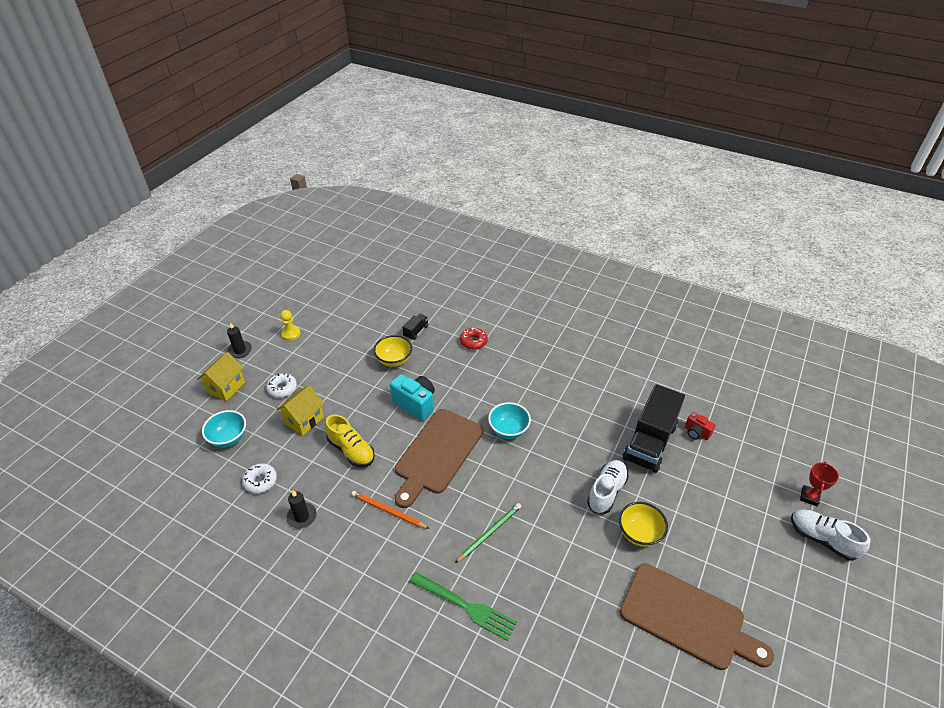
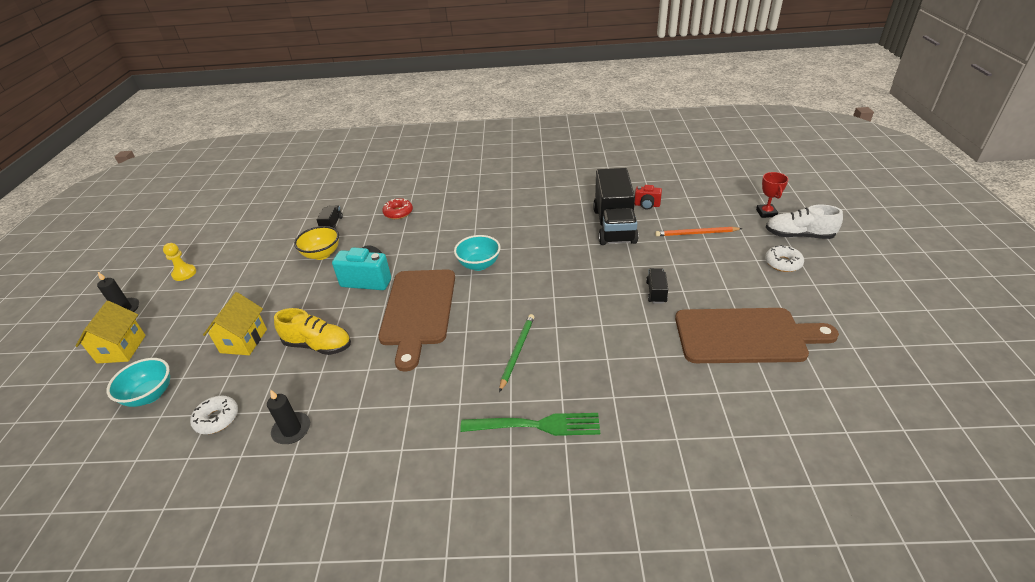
camera: 25 degrees left, 5 degrees down
white donut [266,373,297,398] -> white donut moved to [765,245,804,272]
orange pencil [351,491,429,529] -> orange pencil moved to [655,227,742,236]
white shoe [587,460,629,514] -> none
yellow bowl [619,502,668,547] -> black truck [646,268,668,304]

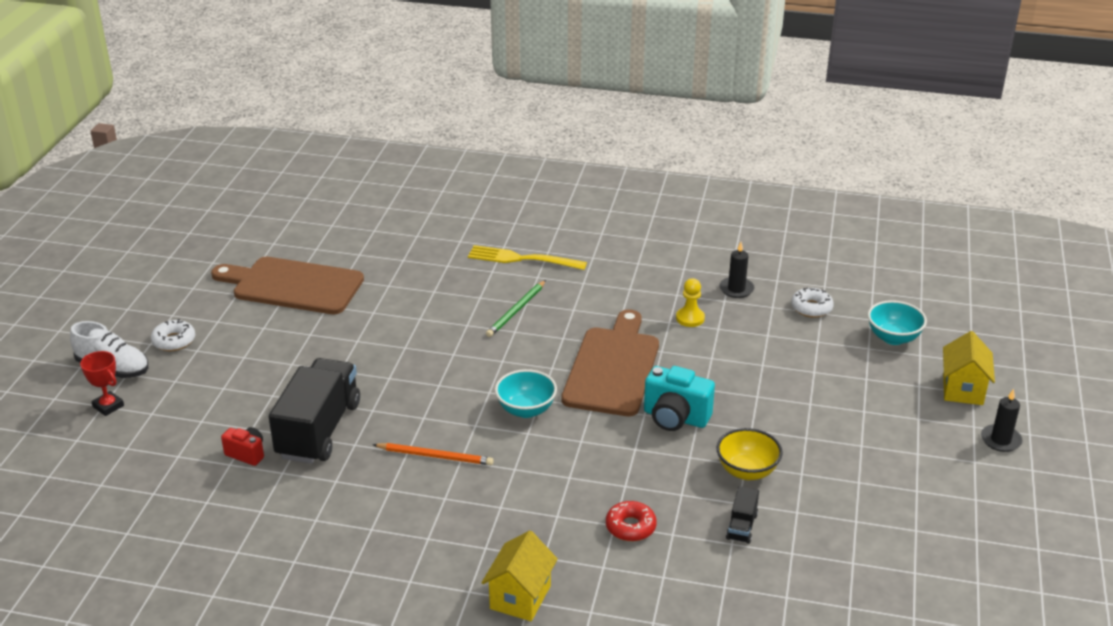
camera: 170 degrees left, 5 degrees down
yellow pawn [163,243,196,281] -> yellow pawn moved to [676,278,705,327]
yellow house [203,292,267,355] -> yellow house moved to [482,531,558,621]
yellow shoe [274,308,351,355] -> none
green fork [460,413,600,436] -> yellow fork [468,245,587,270]
black truck [646,268,668,304] -> none
orange pencil [655,227,742,236] -> orange pencil moved to [373,443,494,465]
red trophy [756,172,789,218] -> red trophy turned 60 degrees counterclockwise [80,351,124,416]

